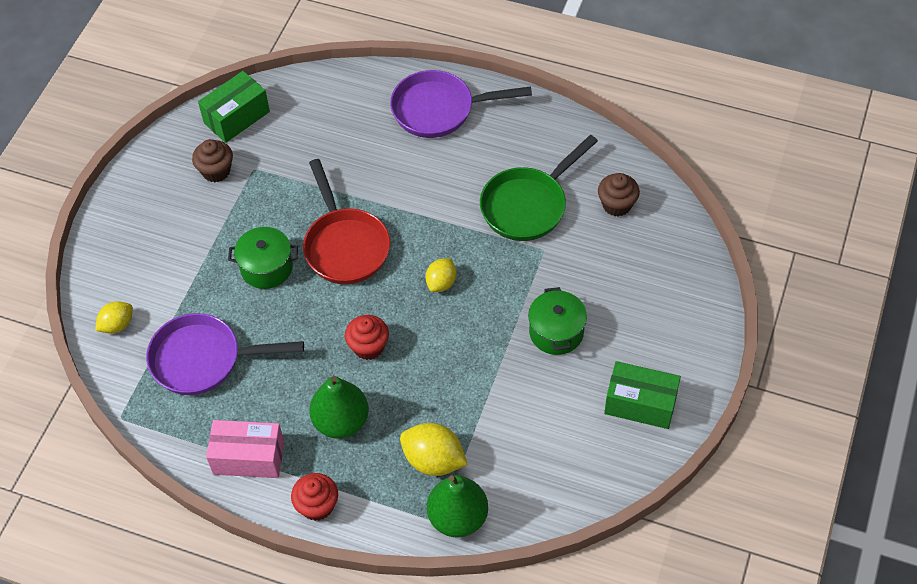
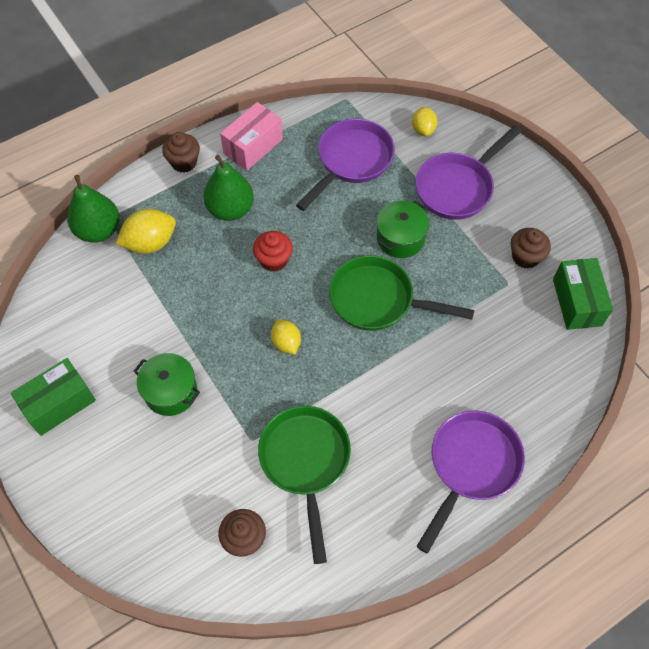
camera: 125 degrees right, 5 degrees up
red cupcake [291,473,338,521] -> brown cupcake [162,132,200,173]
red pan [303,159,390,284] -> green pan [329,255,474,331]
none -> purple pan [415,125,522,220]

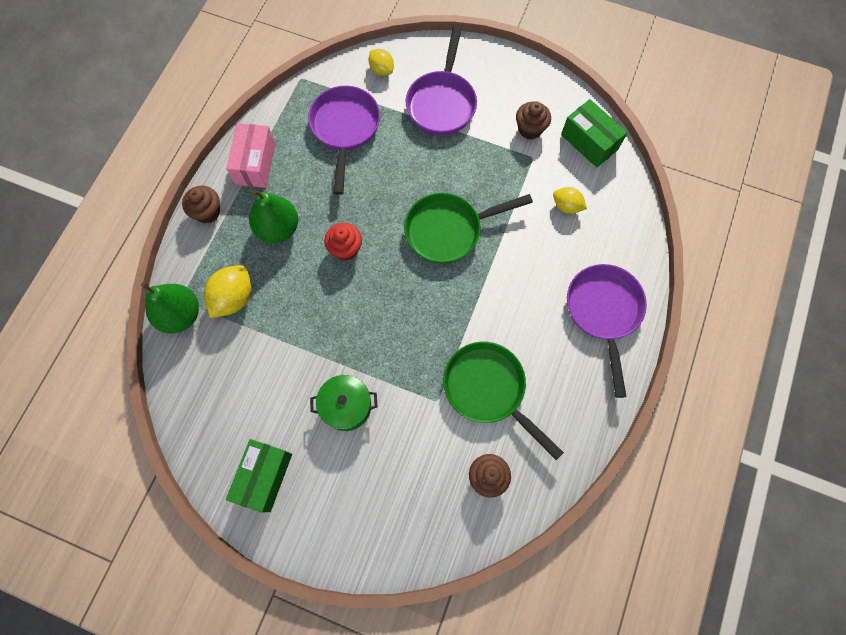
camera: 35 degrees left, 10 degrees up
yellow lemon [271,320,301,354] -> yellow lemon moved to [553,187,587,214]
green pot [377,200,429,258] -> none

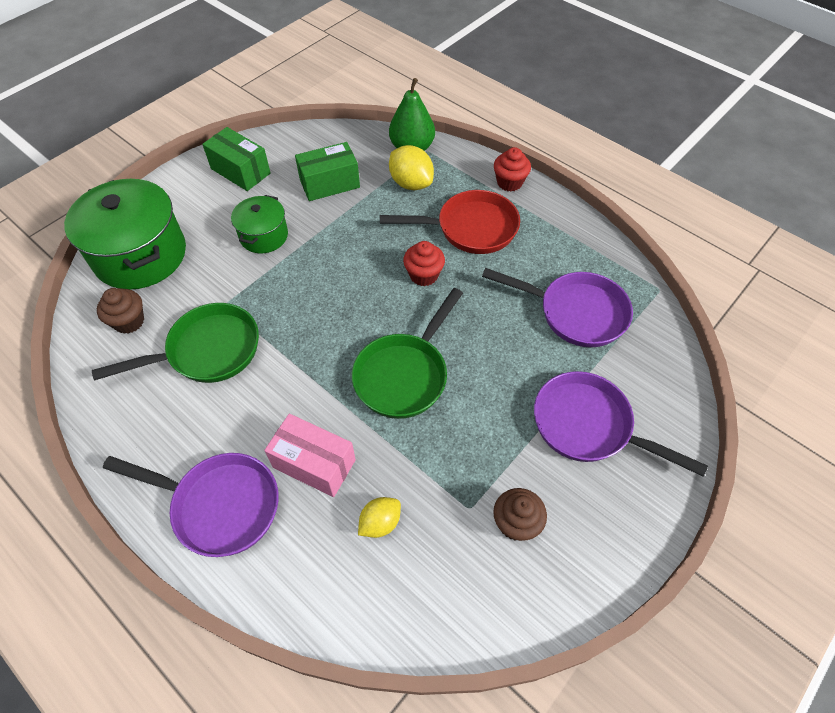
camera: 110 degrees right, 15 degrees down
brown cupcake [182,186,220,223] -> red cupcake [494,147,531,192]
pink box [226,123,275,188] -> pink box moved to [264,414,356,497]
green pear [249,190,298,243] -> red pan [380,190,520,254]
yellow lemon [369,49,394,76] -> none
green pan [404,193,533,264] -> green pan turned 150 degrees counterclockwise [352,288,463,419]
green box [561,99,627,167] -> green box moved to [295,142,360,201]
none -> green pot [64,179,186,290]

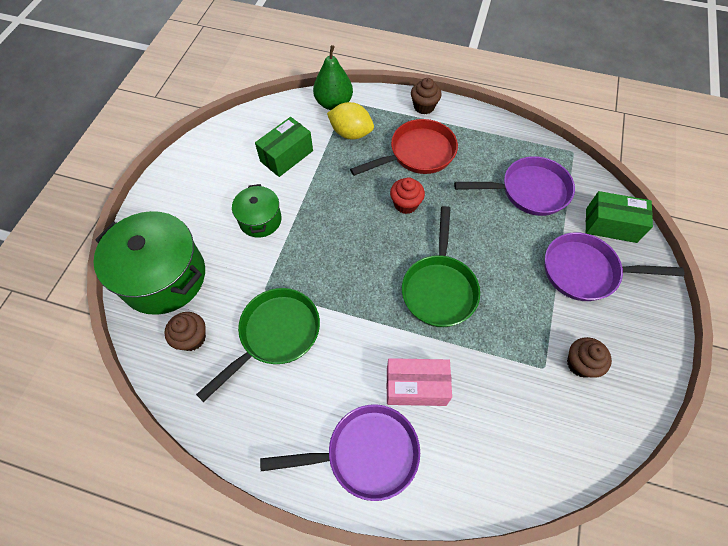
camera: 25 degrees left, 5 degrees up
green box [202,127,270,191] -> green box moved to [586,191,653,243]
yellow lemon [358,497,401,538] -> none
red cupcake [494,147,531,192] -> brown cupcake [411,78,441,114]

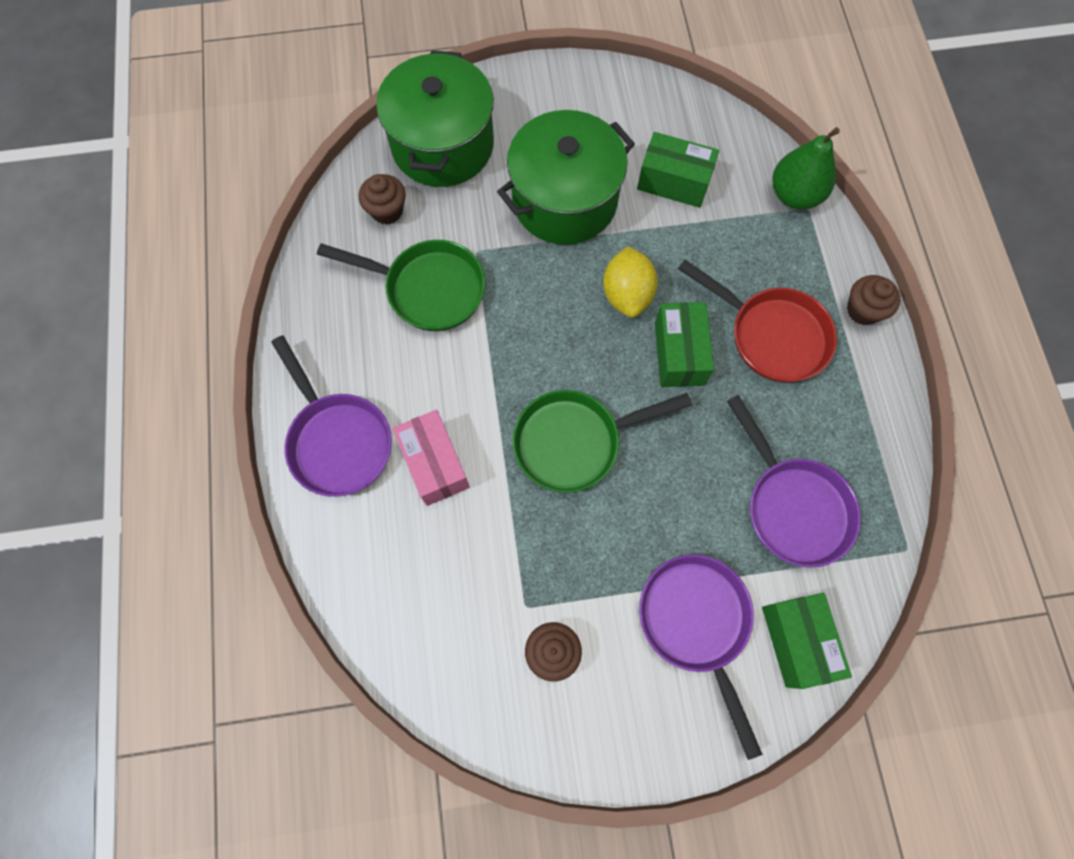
camera: 65 degrees right, 10 degrees up
green pot [232,184,282,238] -> green pot [497,110,635,245], size x1.85
yellow lemon [327,102,374,139] -> yellow lemon moved to [603,246,658,317]
red cupcake [390,177,425,214] -> green box [655,302,714,387]

